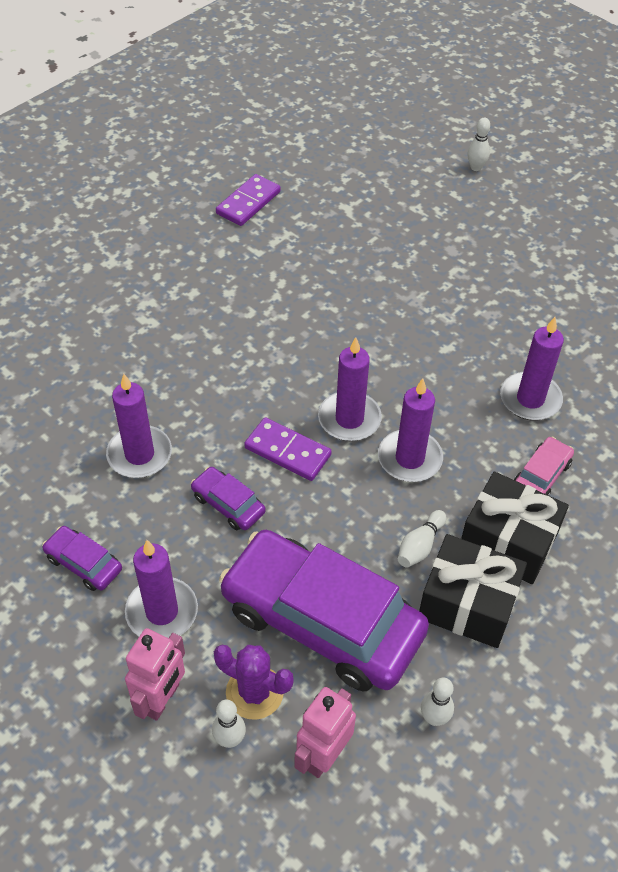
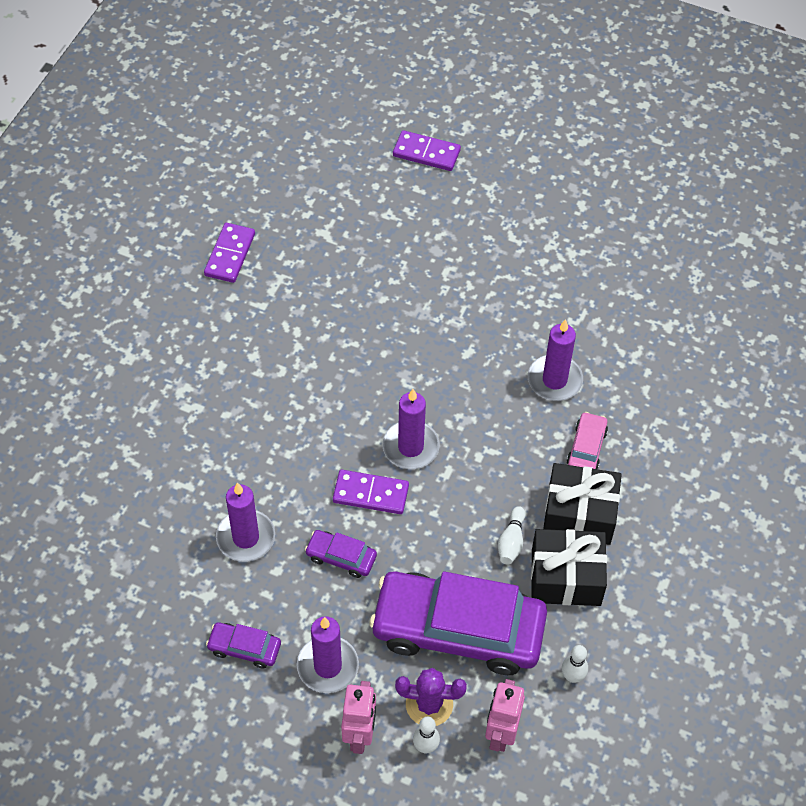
camera: 20 degrees left, 5 degrees up
purple candle [378,378,443,482] -> none
white bowling pin [467,118,490,171] -> purple domino [393,130,461,171]

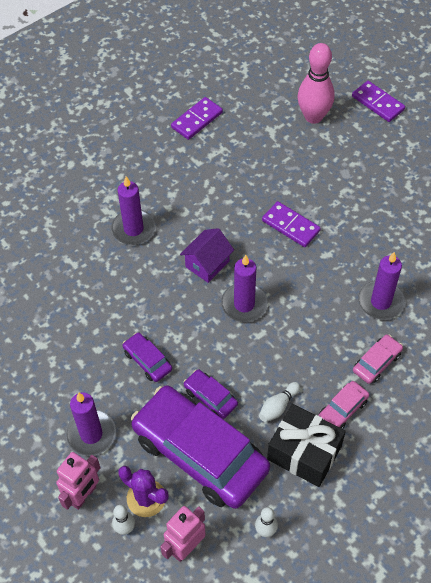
camera: 30 degrees right, 0 degrees up
purple car [206,622,281,668] -> purple car moved to [183,369,238,419]
purple candle [216,483,275,562] -> purple candle moved to [111,176,156,245]
purple domino [333,470,409,514] -> purple domino moved to [262,201,321,247]
black gift [543,463,622,545] -> pink car [318,381,369,429]
none -> purple house [180,228,234,283]
none -> pink bowling pin [298,43,335,124]

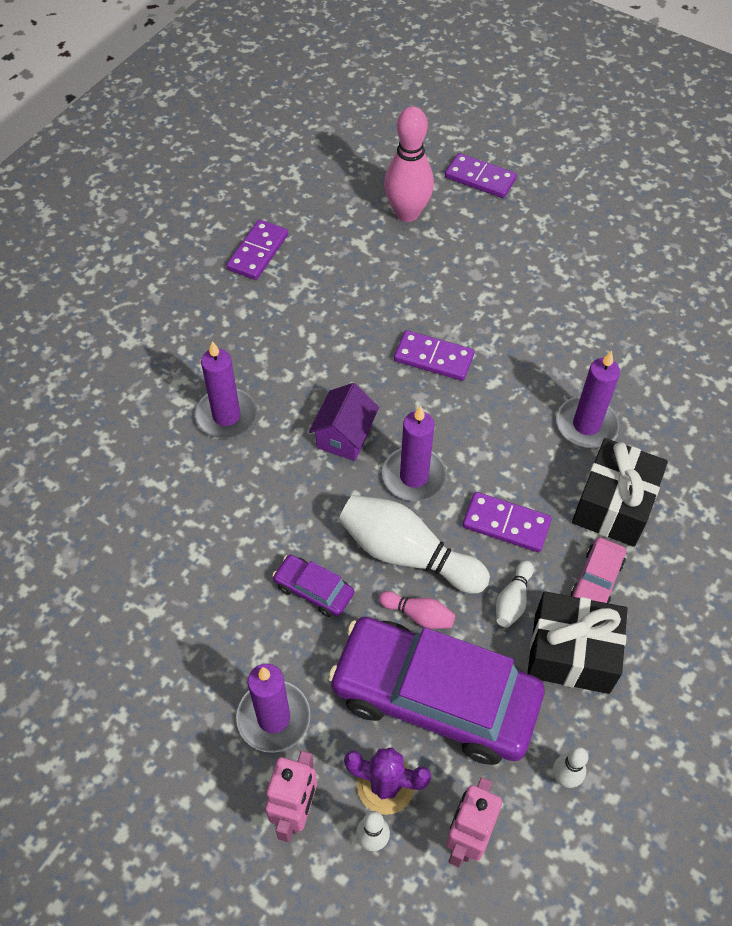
camera: 20 degrees left, 0 degrees up
purple car [183,369,238,419] -> pink bowling pin [379,591,455,629]
pink car [353,335,403,384] -> black gift [572,438,668,547]
none -> white bowling pin [339,495,490,594]
none -> purple domino [462,492,552,552]

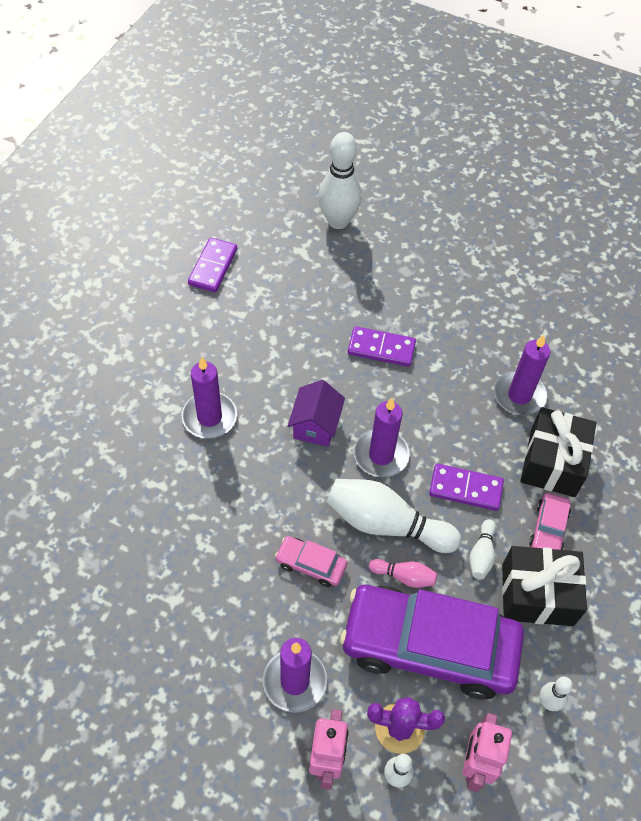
camera: 10 degrees left, 0 degrees up
purple car [272,554,354,617] -> pink car [275,536,347,587]
pink bowling pin [384,106,434,222] -> white bowling pin [318,132,362,229]
purple domino [445,153,517,198] -> none

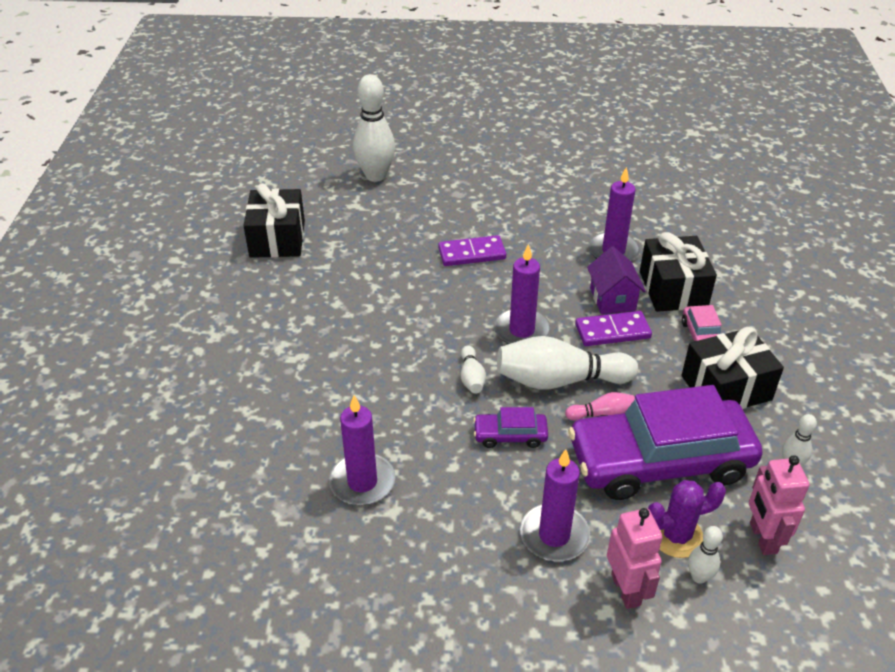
camera: 20 degrees left, 15 degrees down
purple candle [182,357,237,438] -> purple candle moved to [329,395,395,506]
purple domino [188,238,237,292] -> black gift [243,183,305,258]
pink car [275,536,347,587] -> purple car [473,407,548,448]
purple house [288,380,345,447] -> purple house moved to [587,246,646,314]
white bowling pin [469,519,496,579] -> white bowling pin moved to [461,345,486,394]

